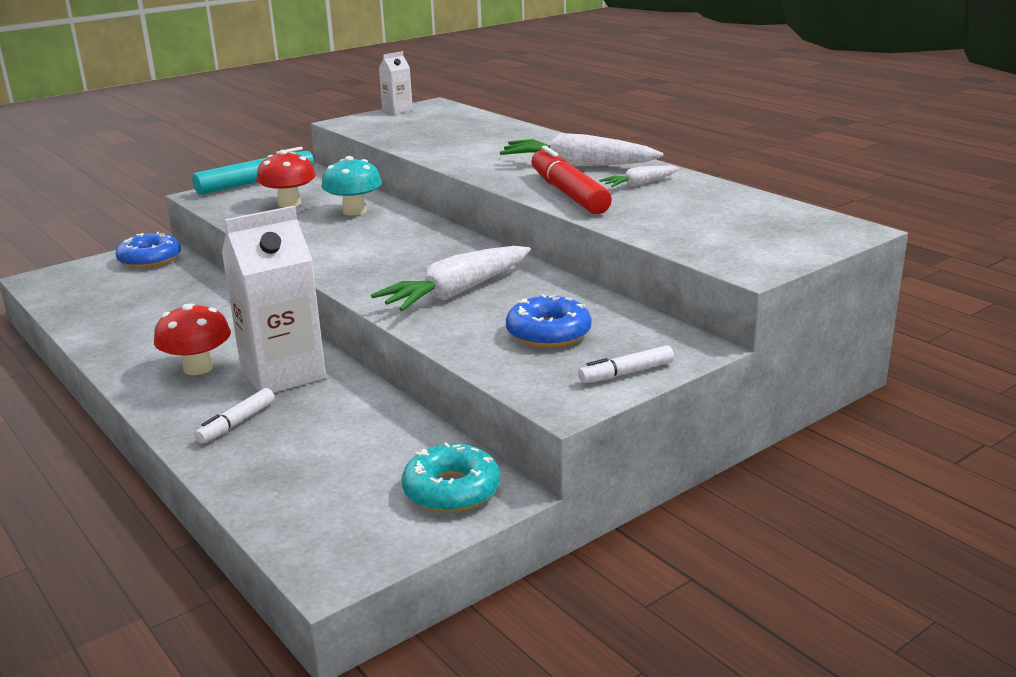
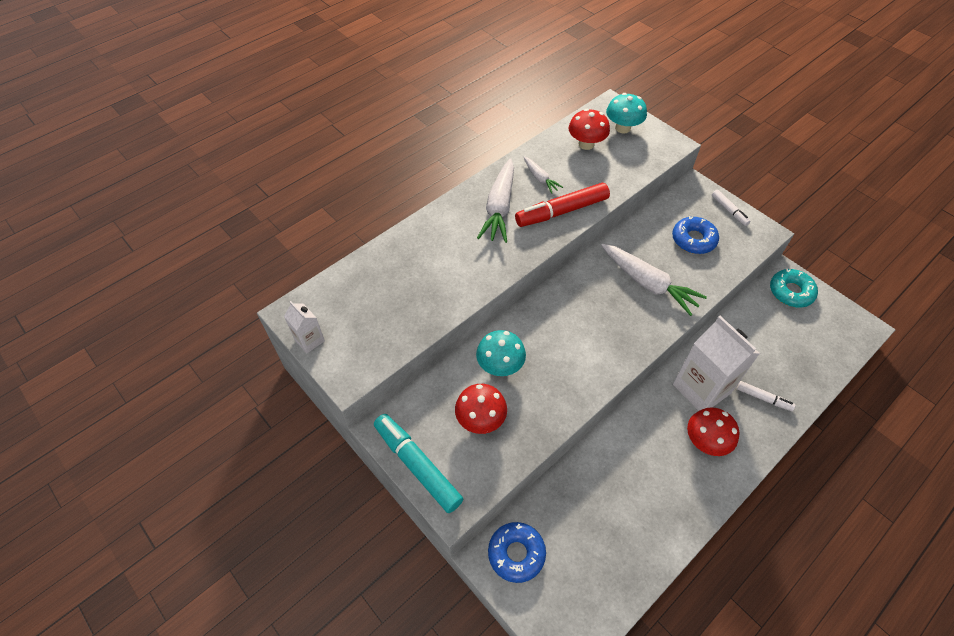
camera: 95 degrees left, 30 degrees up
none -> red mushroom [569,109,610,150]
none -> turquoise mushroom [606,93,647,134]

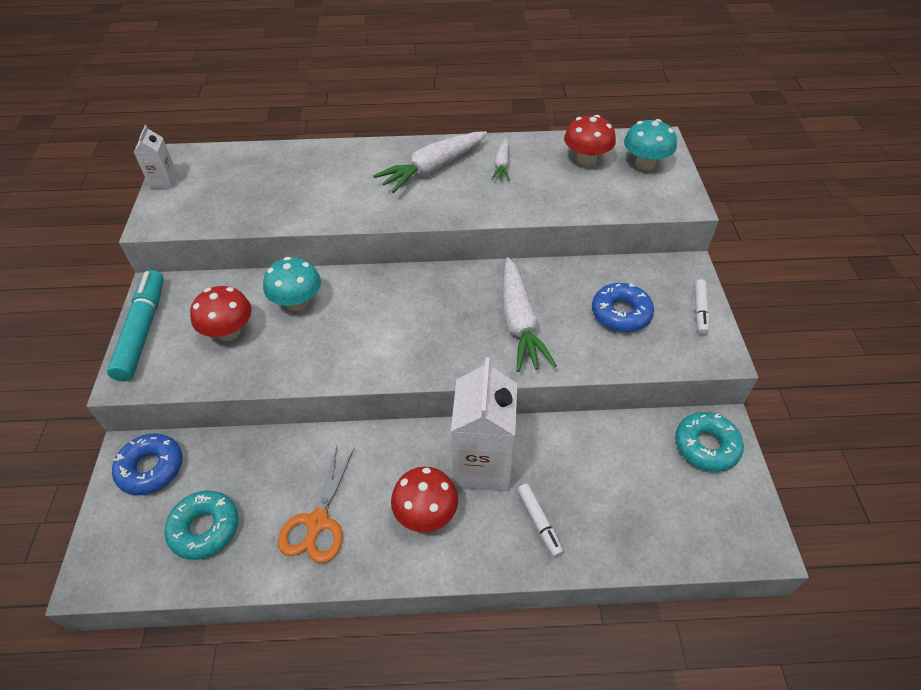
camera: 40 degrees right, 5 degrees down
red marker [515,183,610,227] -> none
none -> turquoise donut [164,490,239,560]
none -> orange scissors [278,446,355,563]

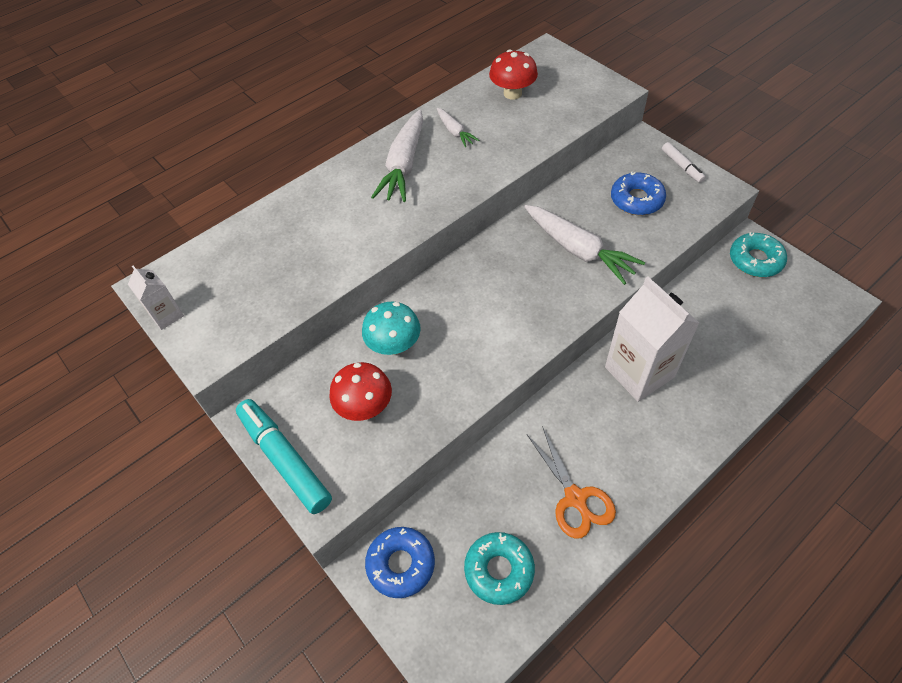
camera: 35 degrees left, 5 degrees up
red mushroom [391,467,458,532] -> none
white marker [517,484,564,557] -> none
turquoise mushroom [624,119,677,171] -> none

